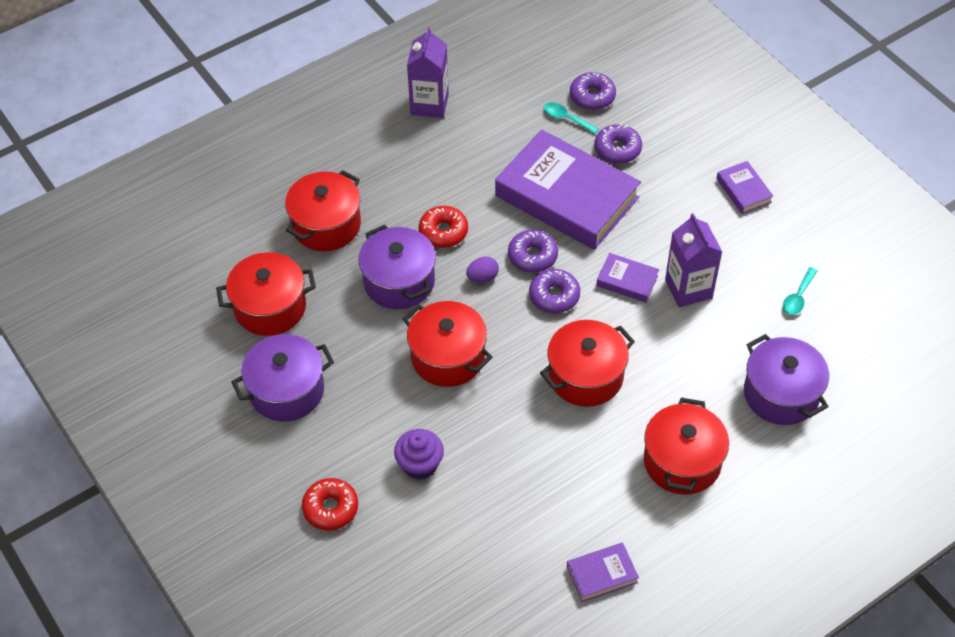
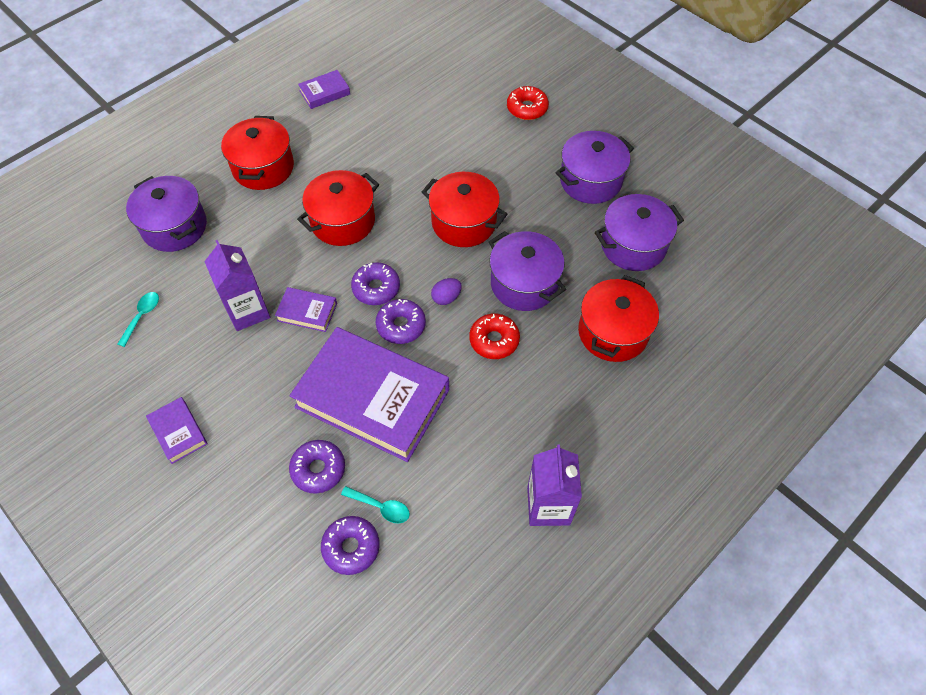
camera: 170 degrees right, 5 degrees up
red pot [216,252,316,336] -> purple pot [595,194,684,271]
purple cupcake [394,429,444,480] -> none

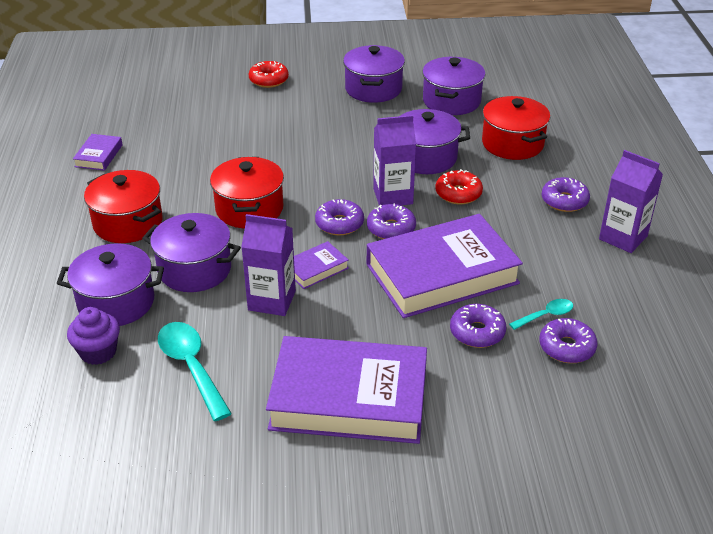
camera: 50 degrees left, 20 degrees down
turquoise spoon [118,292,159,347] -> turquoise spoon [158,322,232,421], size x1.83
purple book [146,397,208,464] -> purple book [266,336,427,444], size x2.35
red pot [422,172,507,247] -> none
purple egg [431,278,462,305] -> purple carton [373,115,416,206]
none -> purple cupcake [67,307,120,365]
none -> purple pot [142,213,241,292]
none -> purple donut [541,177,590,212]

